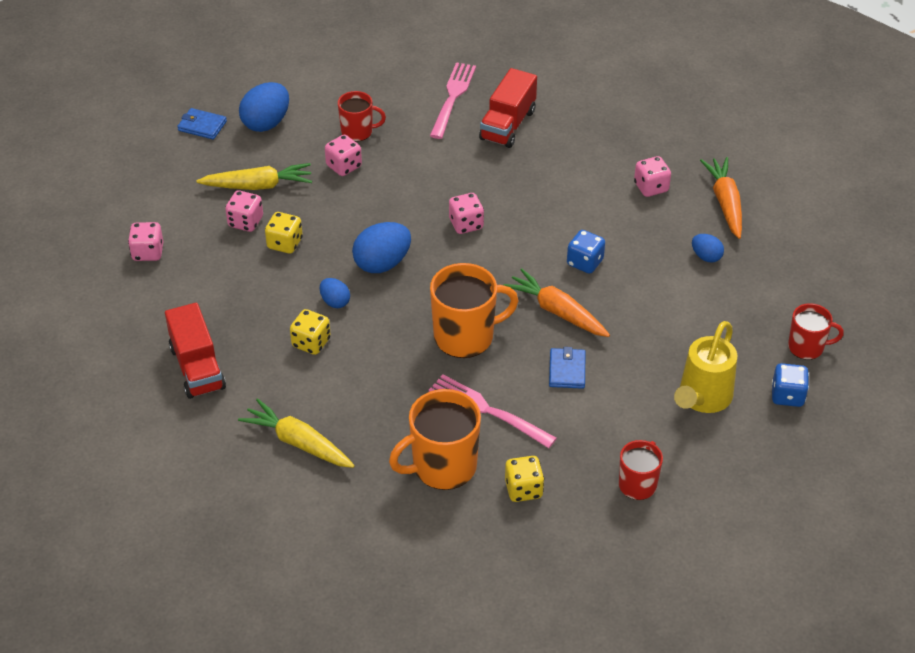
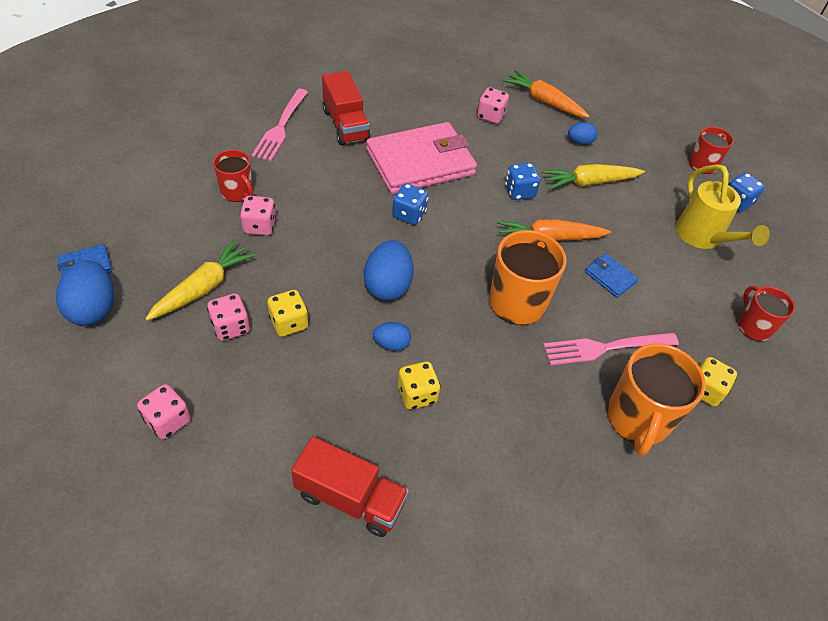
camera: 50 degrees left, 5 degrees up
yellow carrot [238,398,355,468] -> yellow carrot moved to [541,164,645,190]
blue egg [239,82,289,132] -> blue egg moved to [56,260,114,326]
red mug [338,91,386,142] -> red mug turned 90 degrees clockwise [213,150,253,202]
pink fork [430,62,476,139] -> pink fork turned 135 degrees counterclockwise [252,89,308,161]
pink dice [449,193,484,234] -> blue dice [392,183,428,225]
none -> pink wallet [366,122,477,194]

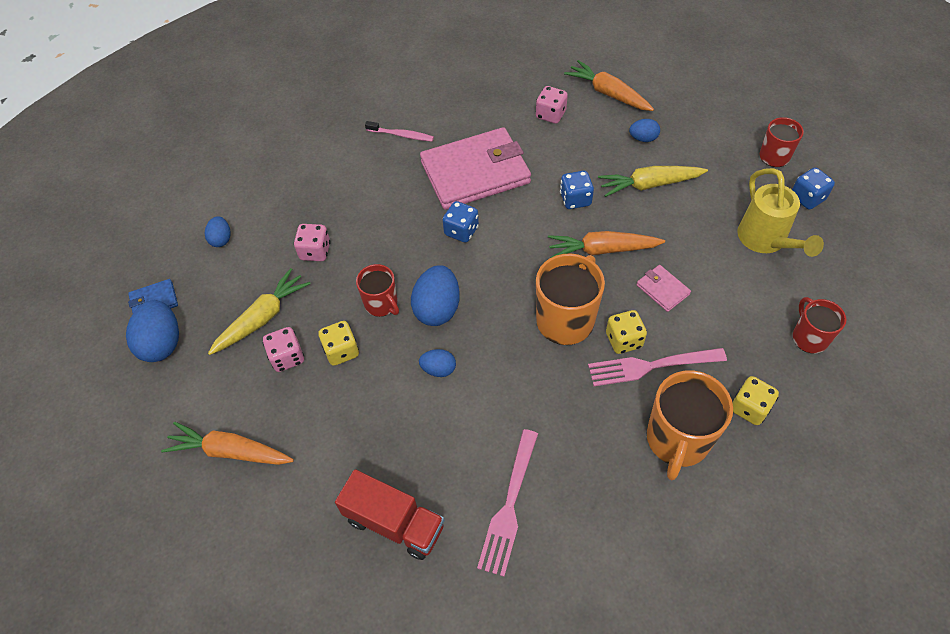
camera: 10 degrees right, 5 degrees up
pink dice [137,384,191,439] -> orange carrot [161,422,294,465]
red mug [213,150,253,202] -> red mug moved to [356,264,399,317]
pink fork [252,89,308,161] -> pink fork moved to [477,429,538,577]
red truck [322,71,371,145] -> pink toothbrush [365,121,434,142]
yellow dice [398,362,440,410] -> yellow dice moved to [606,310,647,354]
blue wallet [585,254,639,298] -> pink wallet [636,265,691,312]
none -> blue egg [205,216,230,247]

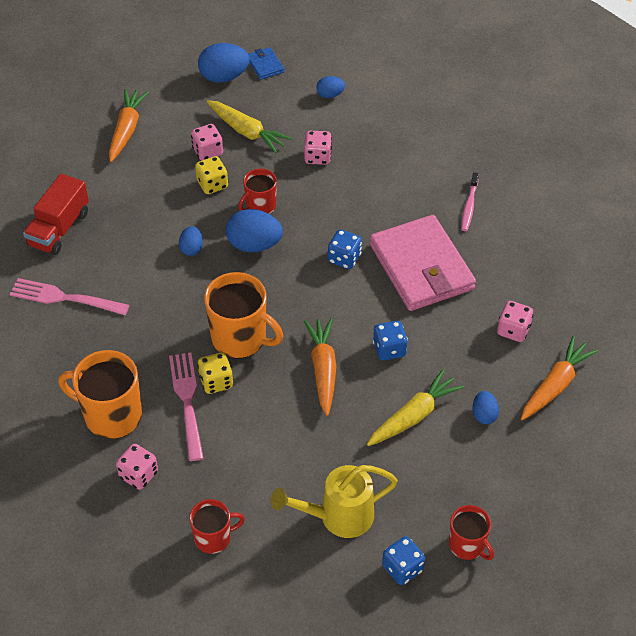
camera: 85 degrees right, 5 degrees down
yellow carrot [598,166,708,197] -> yellow carrot turned 60 degrees clockwise [367,369,464,446]
pink wallet [636,265,691,312] -> none
yellow dice [732,376,779,425] -> pink dice [116,444,158,490]

